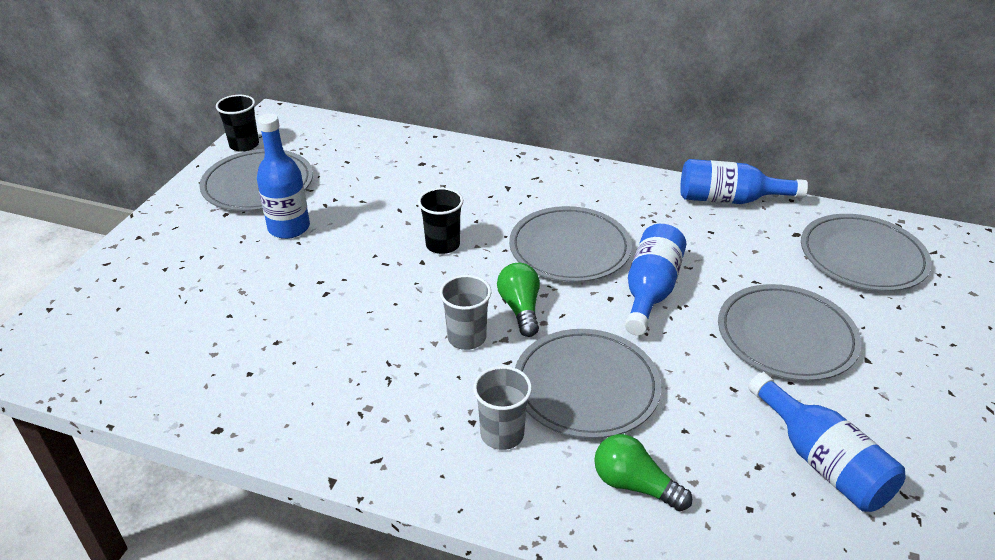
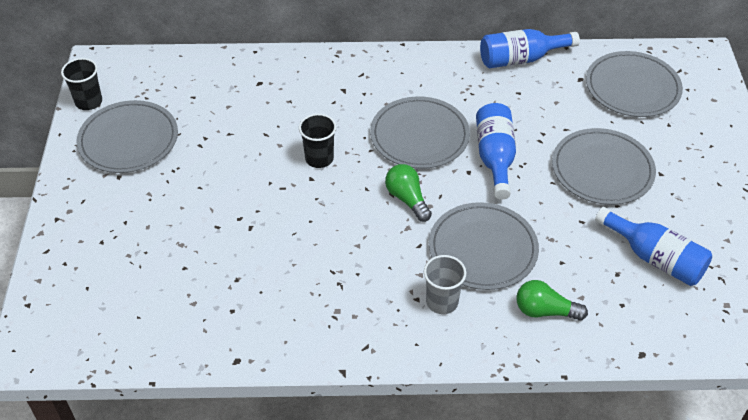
camera: 20 degrees left, 10 degrees up
blue bottle [257,113,310,239] -> none
grey cup [440,275,491,350] -> none

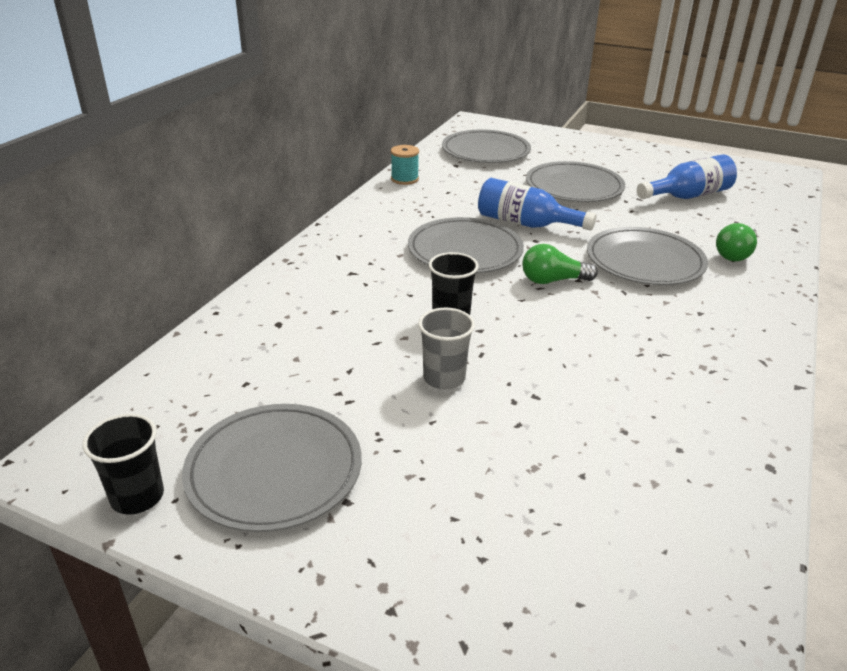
camera: 65 degrees left, 15 degrees down
grey cup [424,255,466,314] -> grey cup moved to [418,308,475,389]
blue bottle [480,29,580,68] -> turquoise spool [391,145,419,185]

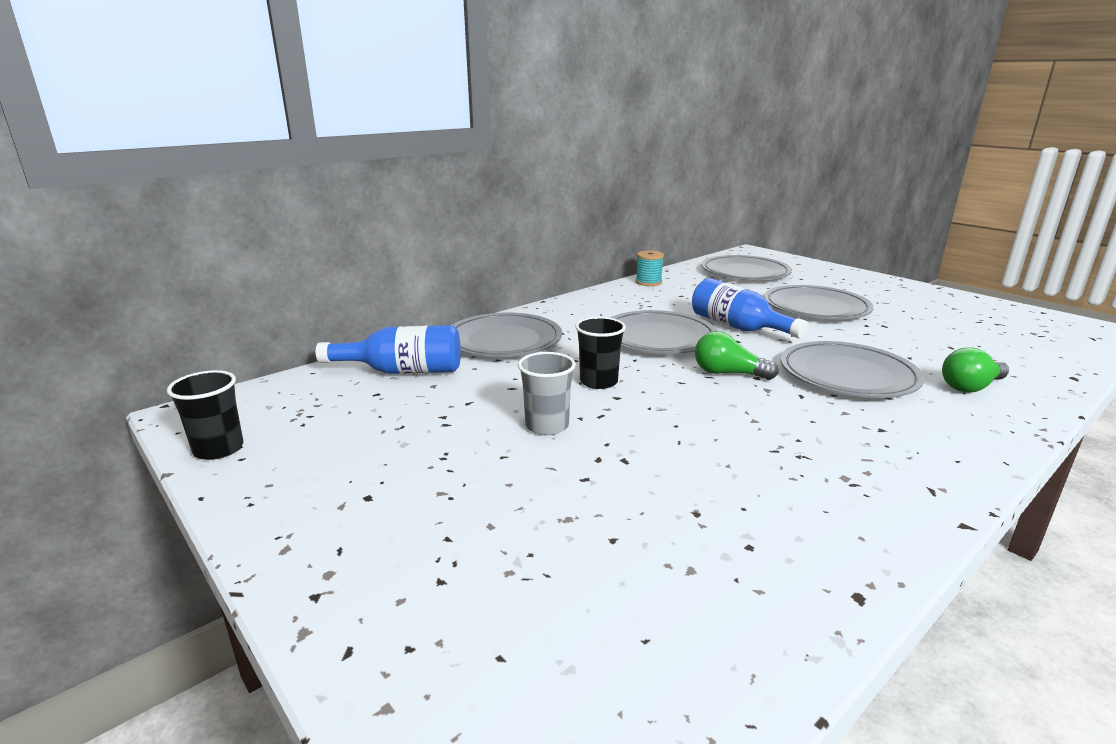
camera: 25 degrees right, 10 degrees down
grey plate [182,404,362,532] -> grey plate moved to [453,312,562,357]
blue bottle [637,154,737,199] -> blue bottle moved to [316,325,461,374]

